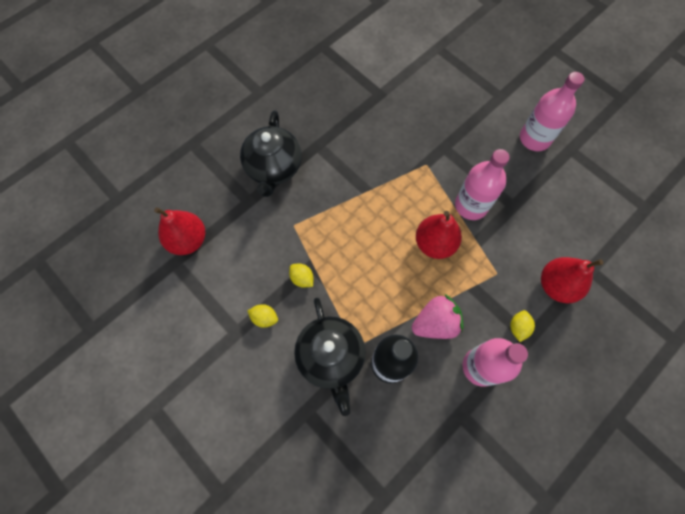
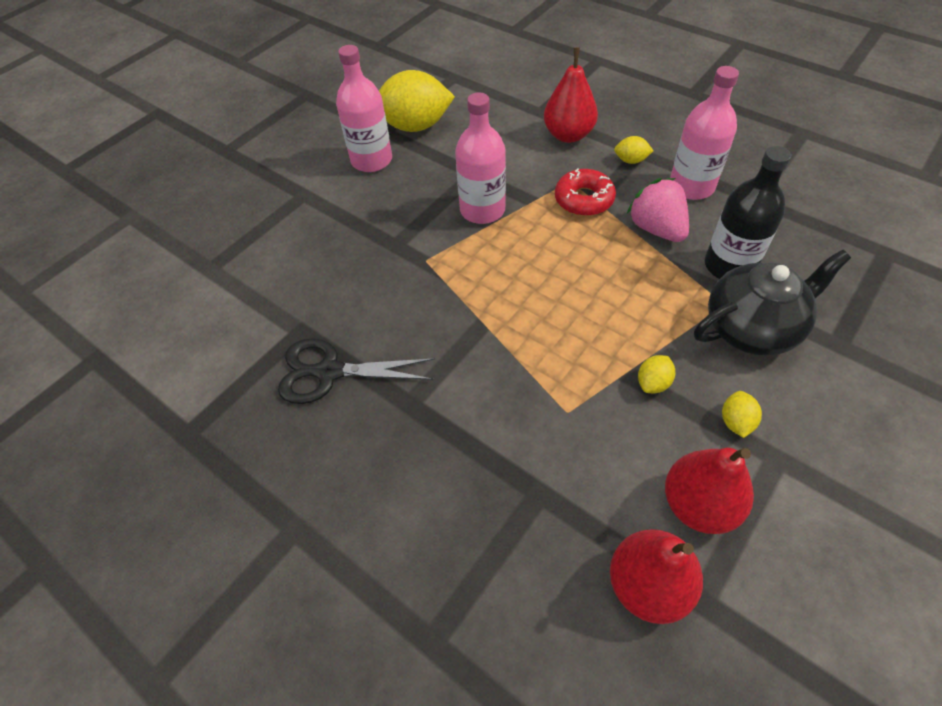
camera: 95 degrees left, 15 degrees down
black teapot [240,110,302,197] -> none
red pear [416,211,462,259] -> red pear moved to [665,448,754,534]
none -> black scissors [278,338,435,404]
none -> yellow lemon [379,70,455,132]
none -> red donut [555,168,616,216]

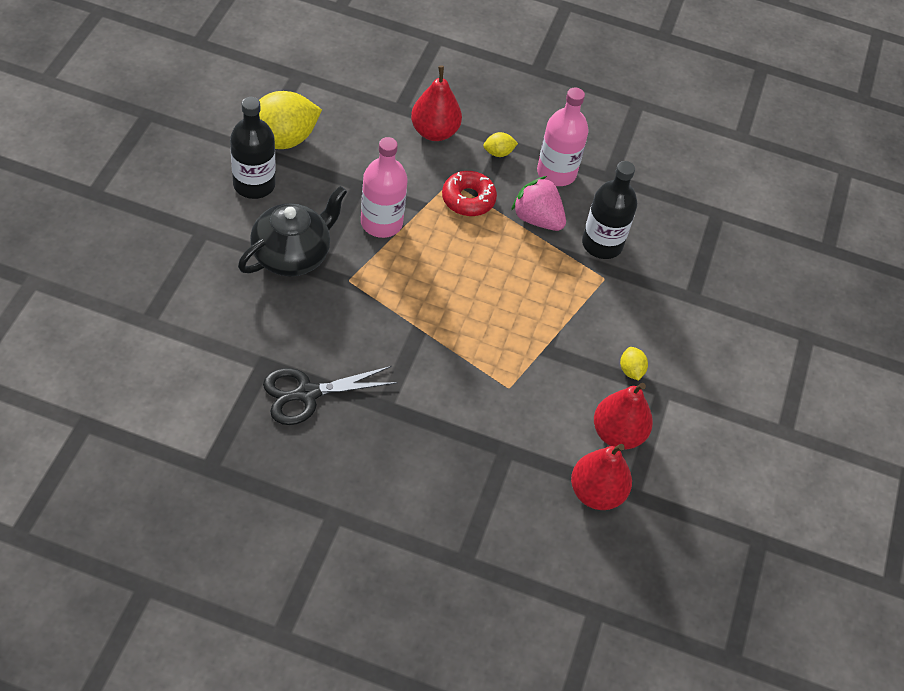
camera: 30 degrees left, 0 degrees up
pink bottle [336,45,392,172] -> black bottle [230,97,276,199]
yellow lemon [638,355,675,393] -> none
black teapot [694,250,851,356] -> black teapot moved to [238,186,347,277]

